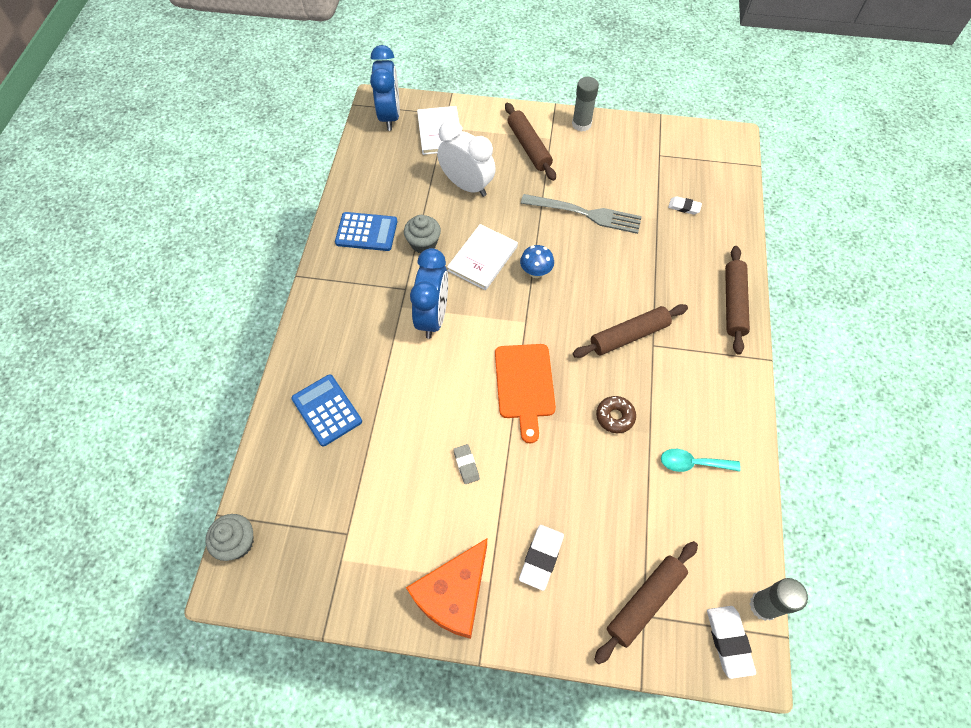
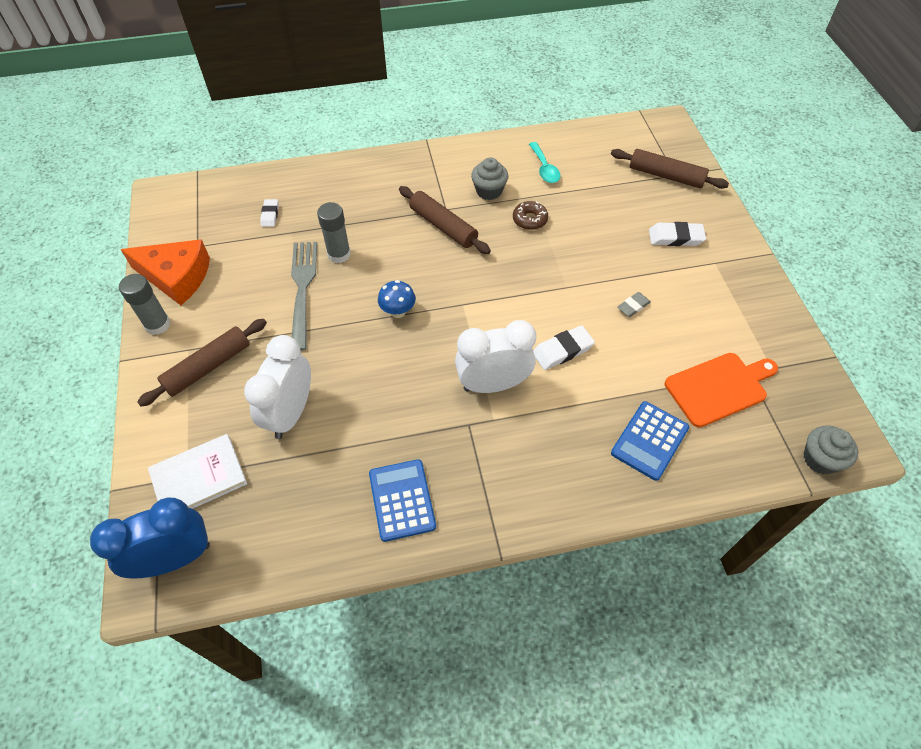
camera: 110 degrees left, 5 degrees down
grey cupcake [404,215,441,253] -> grey cupcake moved to [471,157,508,200]
orange cheese [406,538,487,639] -> orange cheese moved to [121,239,210,306]
blue clock [410,248,448,339] -> white clock [455,320,536,393]
white book [447,224,518,290] -> none
orange cutting board [495,344,556,444] -> orange cutting board moved to [665,353,778,427]
white eraser [707,606,756,679] -> white eraser moved to [533,325,595,370]
brown rolling pin [725,246,750,355] -> none
grey glue stick [750,578,808,621] -> grey glue stick moved to [317,202,351,263]

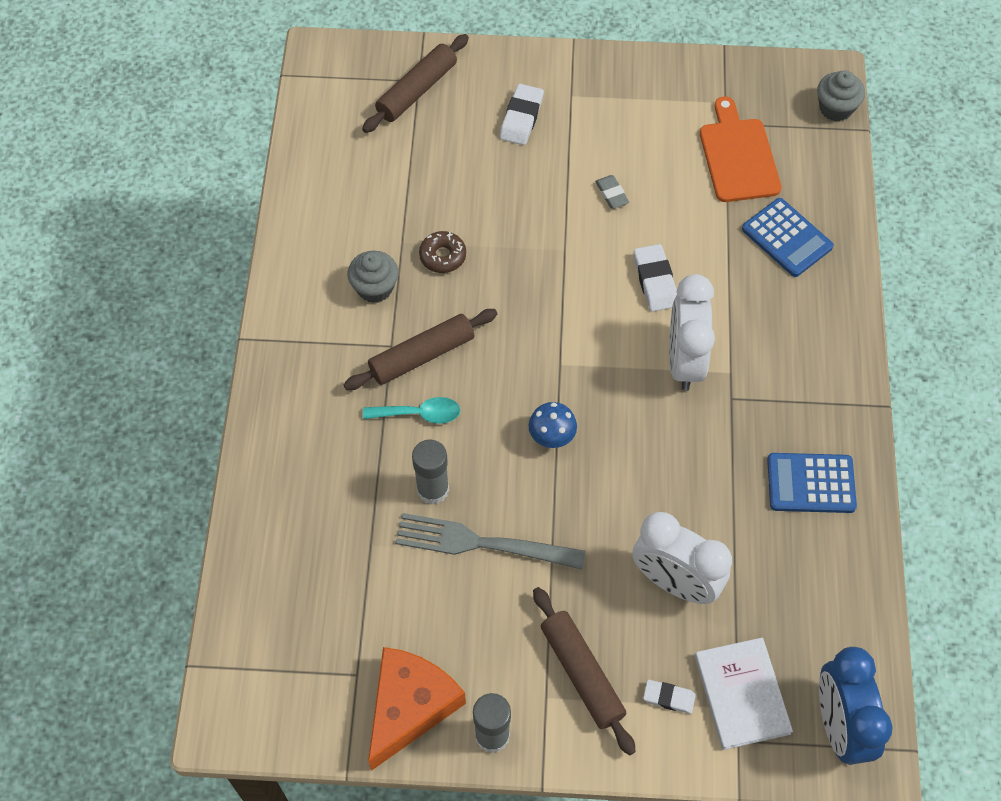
camera: 75 degrees left, 5 degrees up
white eraser [260,199,279,227] -> white eraser moved to [643,680,696,714]
turquoise spoon [529,142,560,183] -> turquoise spoon moved to [363,397,460,424]

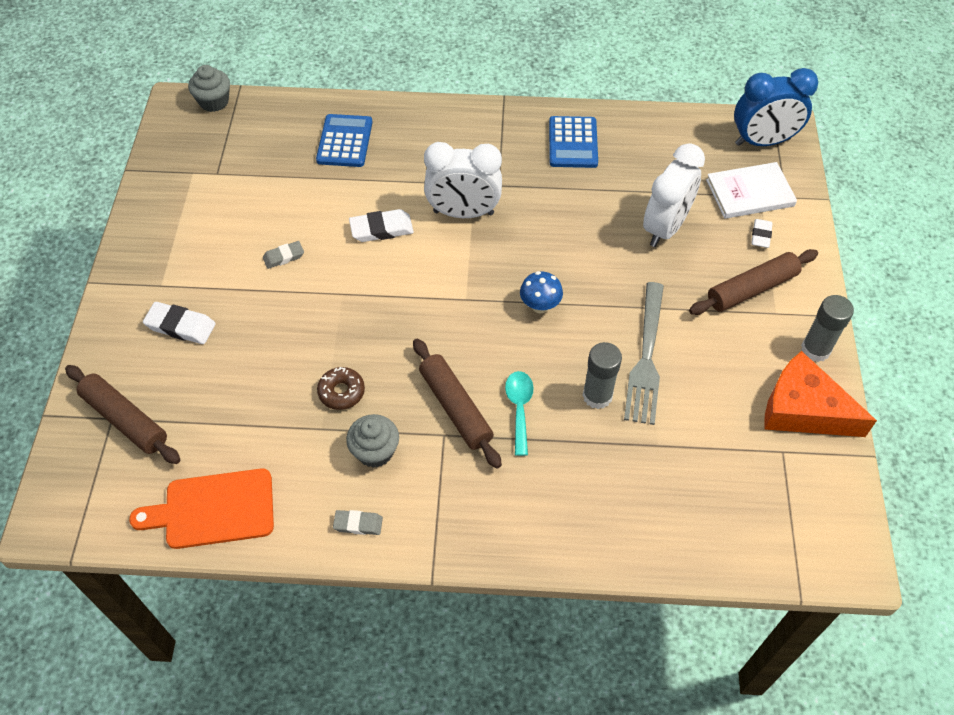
camera: 90 degrees left, 5 degrees down
orange cutting board [700,96,781,202] -> orange cutting board moved to [129,469,274,549]
blue calculator [742,198,834,277] -> blue calculator turned 45 degrees counterclockwise [316,114,373,167]
none -> grey eraser [333,510,383,535]

